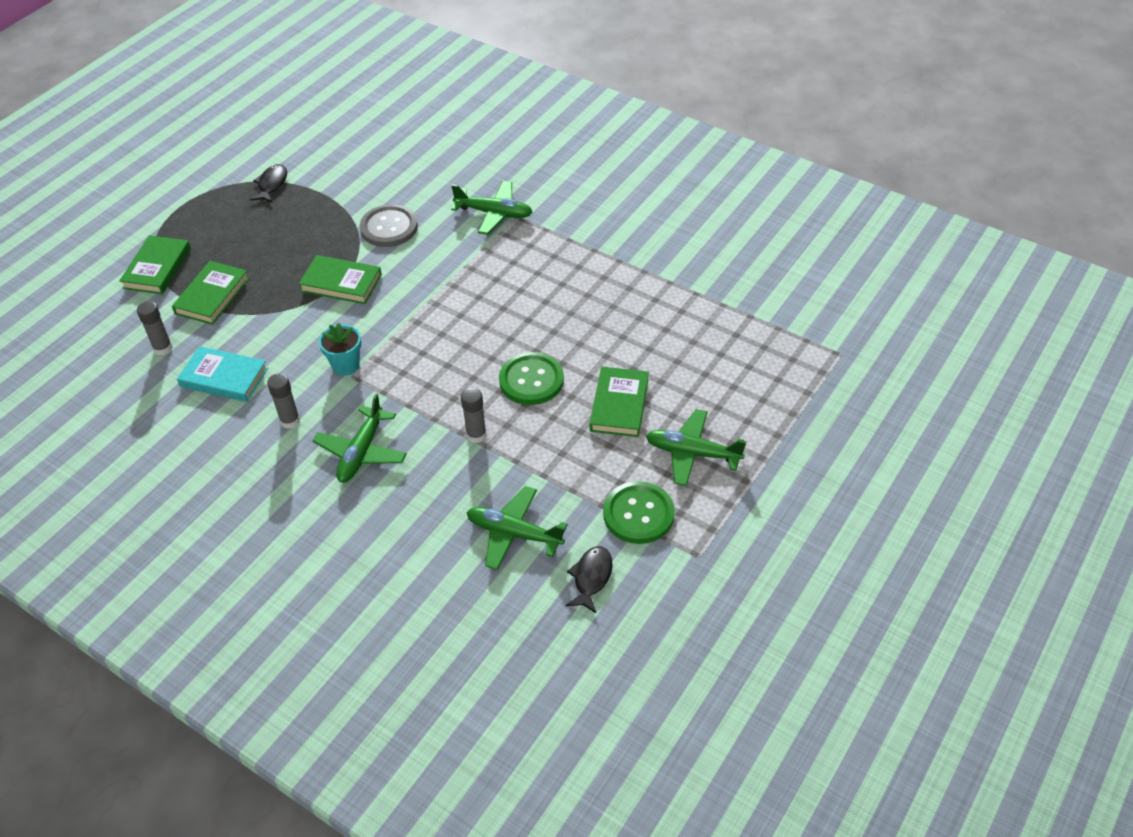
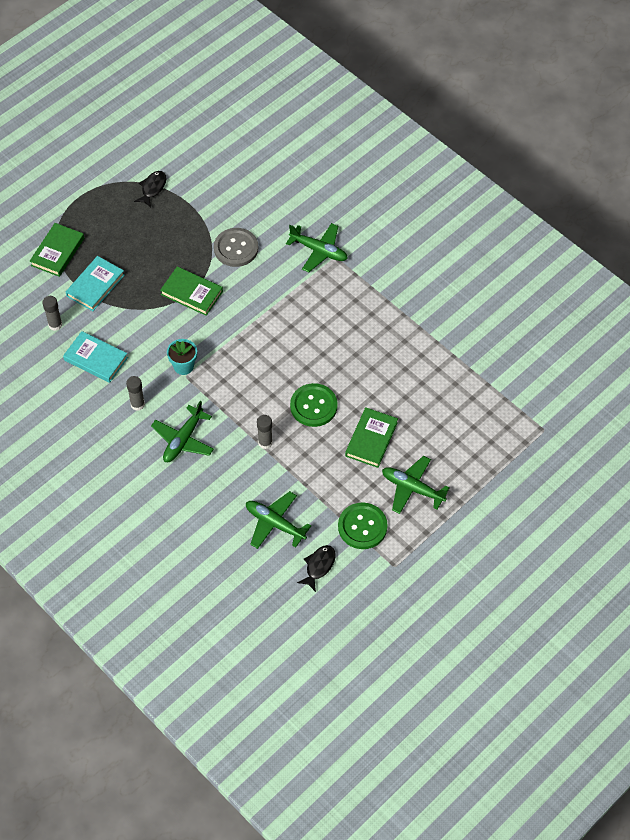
camera: 10 degrees right, 10 degrees up
green book [172,261,250,325] -> turquoise book [66,256,125,311]

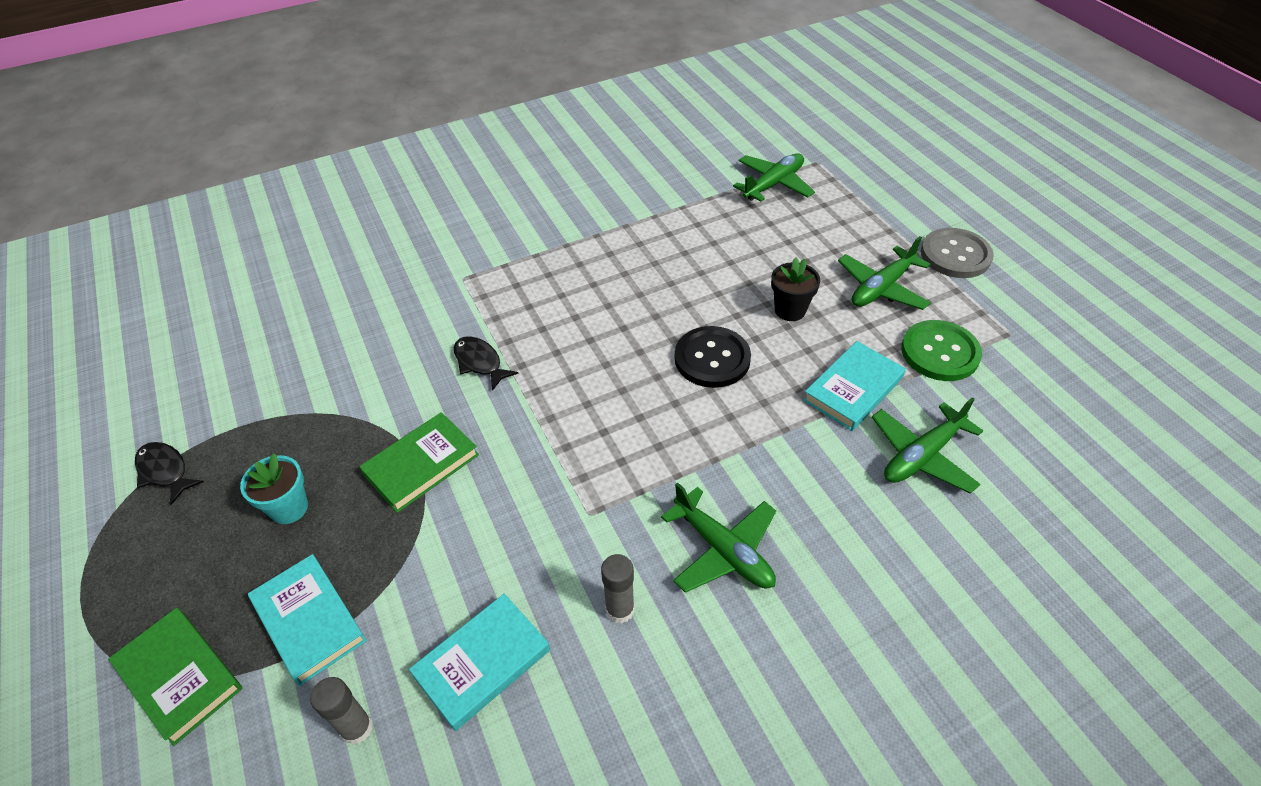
camera: 70 degrees left, 10 degrees down
turquoise flower pot [167,339,197,375] -> turquoise flower pot moved to [240,453,308,524]
grey button [214,228,258,267] -> grey button moved to [921,228,994,278]
grey glue stick [257,415,273,449] -> none
green plane [286,223,348,272] -> green plane moved to [733,153,815,202]
green button [290,383,338,427] -> black button [675,326,751,388]
black fish [297,545,336,592] -> black fish moved to [454,336,518,391]
green book [345,407,398,468] -> black flower pot [771,257,820,321]
none -> turquoise book [803,341,906,431]

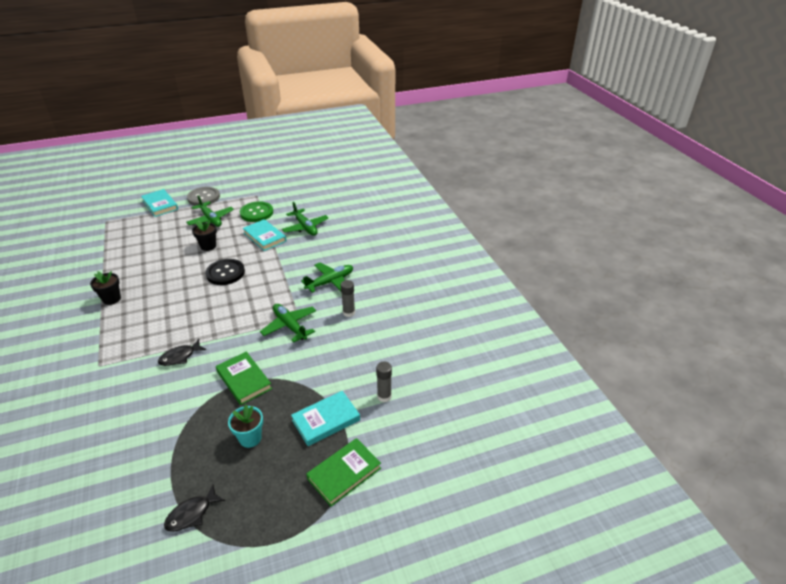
camera: 85 degrees left, 10 degrees down
turquoise book [409,594,550,731] -> turquoise book moved to [141,189,178,217]
green plane [733,153,815,202] -> green plane moved to [260,304,316,342]
none -> black flower pot [90,271,121,305]

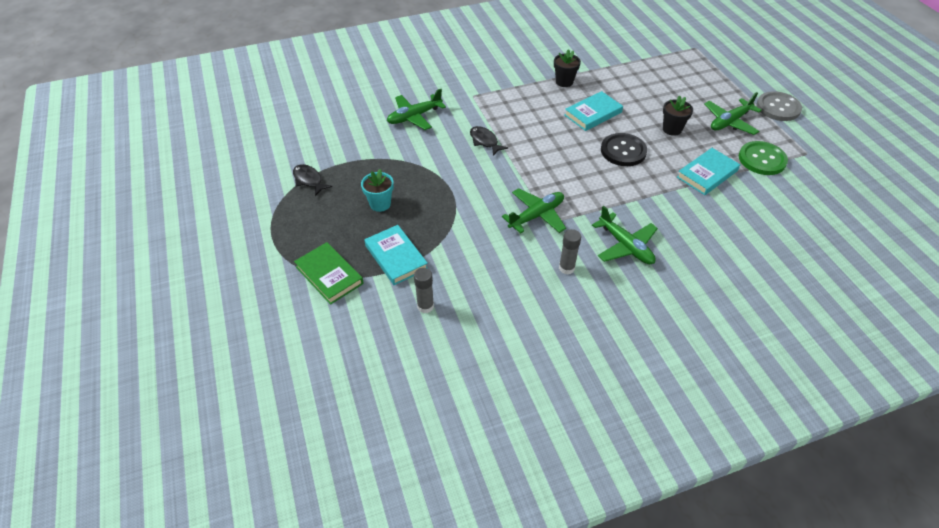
camera: 90 degrees right, 10 degrees up
turquoise book [141,189,178,217] -> turquoise book moved to [565,91,623,131]
green book [216,351,272,405] -> none
green plane [282,202,328,236] -> green plane moved to [387,89,446,130]

